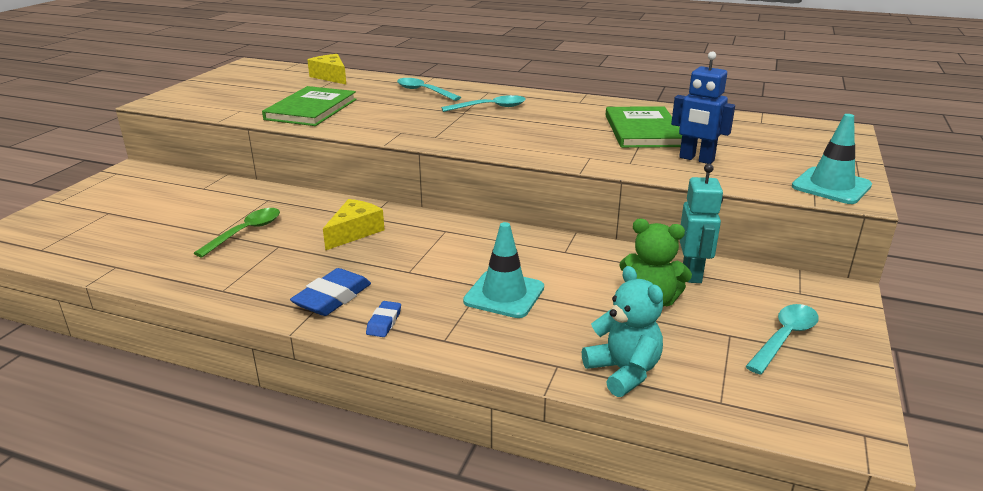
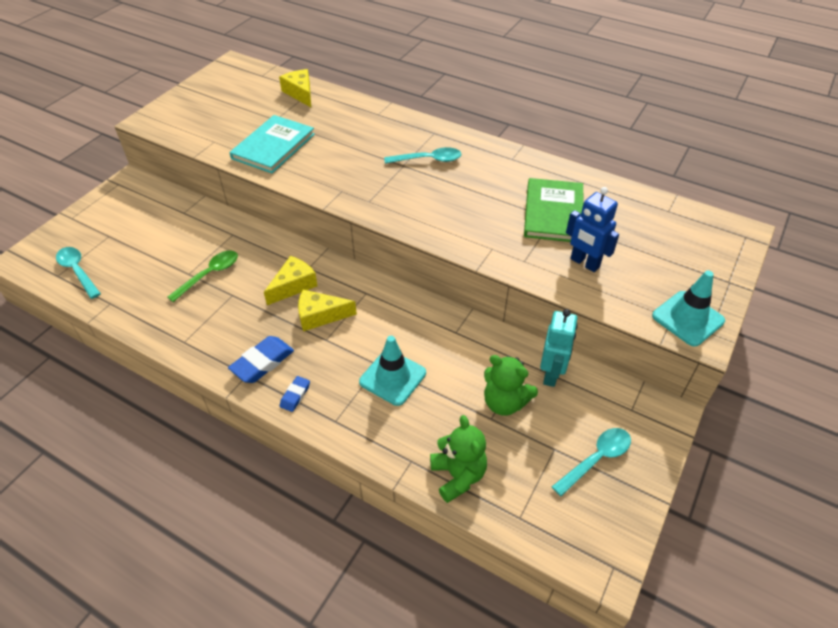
camera: 10 degrees right, 20 degrees up
green book [262,86,357,126] -> turquoise book [229,115,315,174]
turquoise spoon [397,78,461,101] -> turquoise spoon moved to [56,247,101,299]
turquoise teddy bear [582,266,663,397] -> green teddy bear [430,415,487,503]
none -> yellow cheese [298,290,357,331]

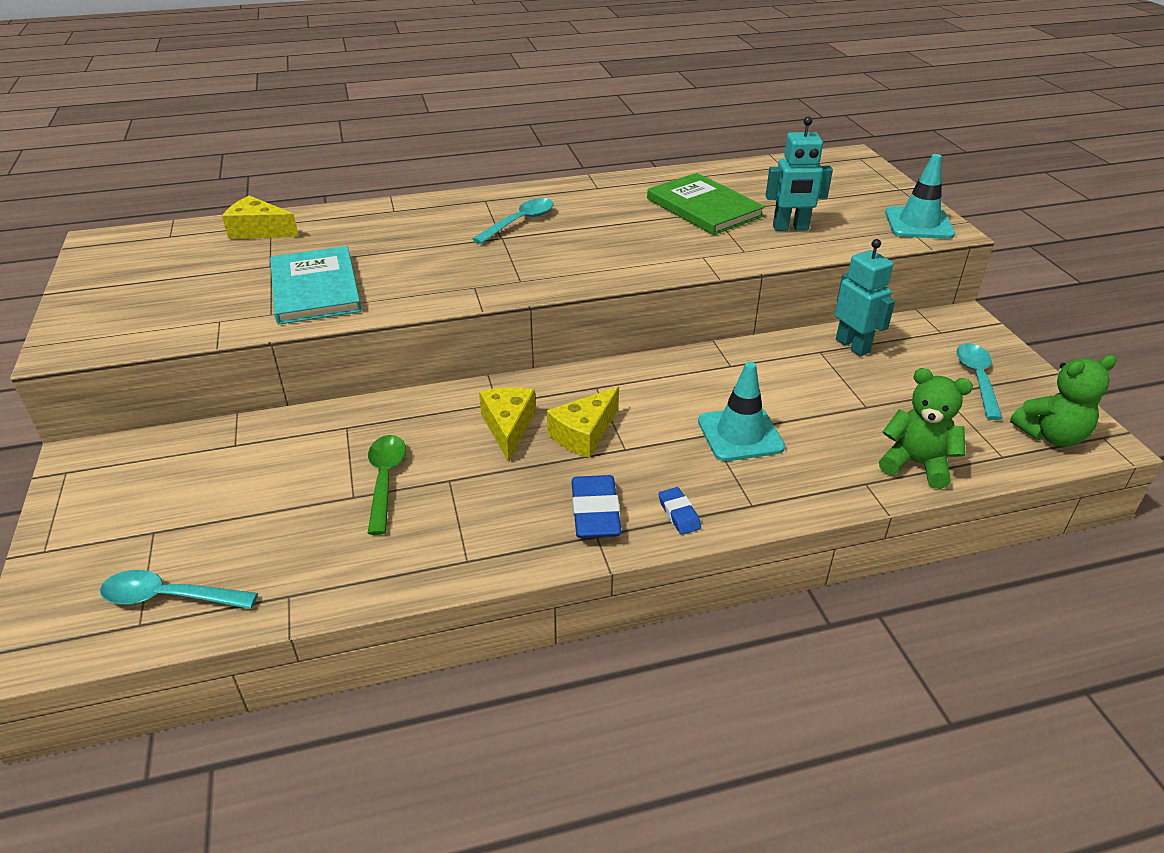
camera: 45 degrees left, 10 degrees down
green teddy bear [484,355,538,416] -> green teddy bear moved to [1010,355,1117,447]
blue robot [566,187,619,272] -> turquoise robot [766,116,833,231]

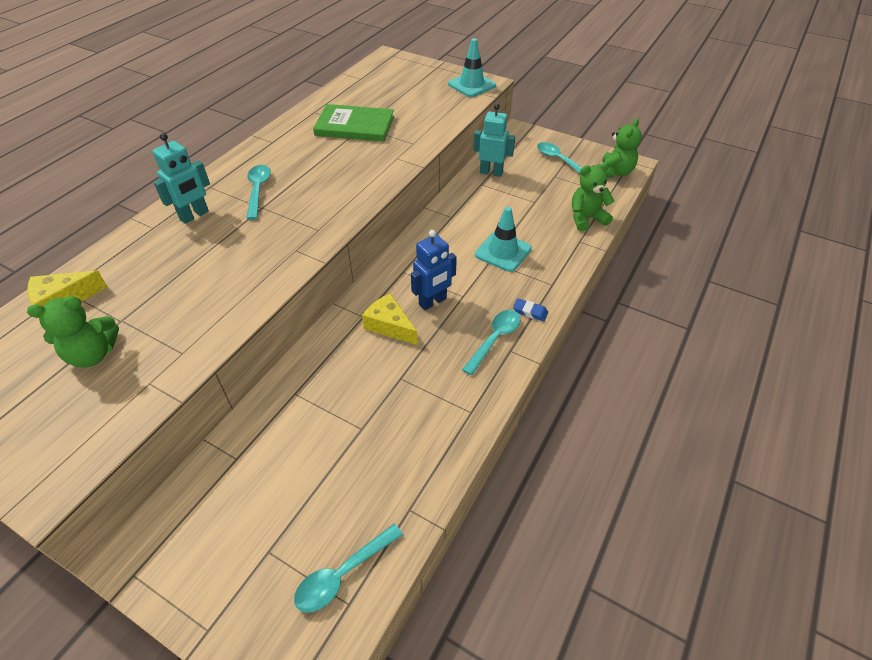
camera: 45 degrees left, 10 degrees up
turquoise book [270,246,362,325] -> none
green spoon [367,435,406,535] -> none
yellow cheese [547,387,619,458] -> blue robot [411,230,457,310]
blue eraser [572,475,622,538] -> turquoise spoon [462,310,521,375]
turquoise robot [766,116,833,231] -> turquoise robot moved to [152,133,210,224]
none -> green teddy bear [27,296,119,368]

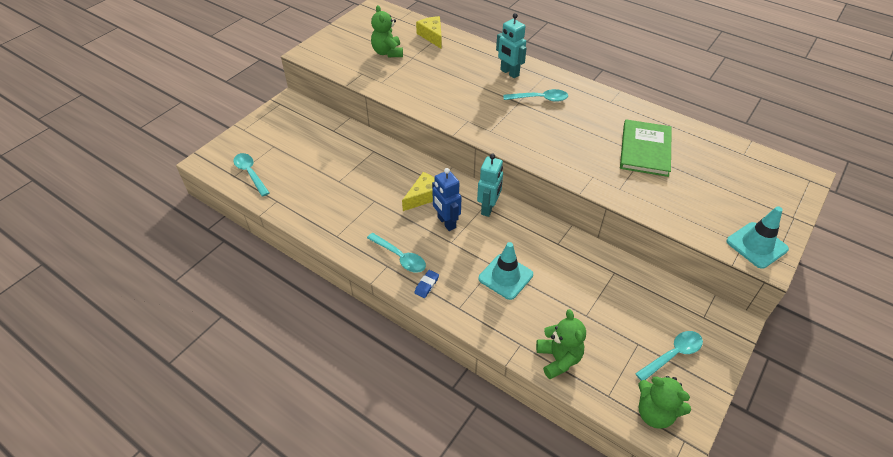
camera: 95 degrees right, 0 degrees up
turquoise robot [473,104,515,177] -> turquoise robot moved to [477,154,503,217]

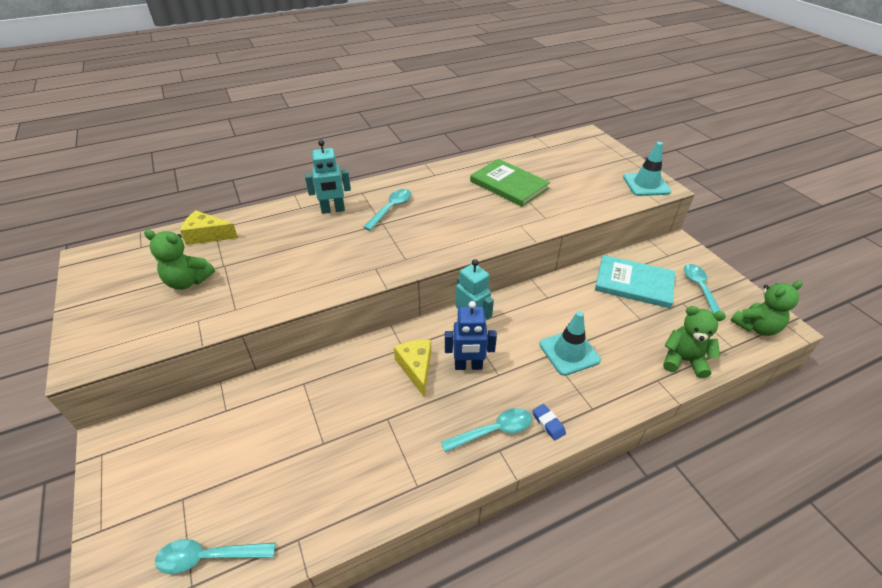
camera: 60 degrees left, 5 degrees down
none -> turquoise book [595,255,675,308]

